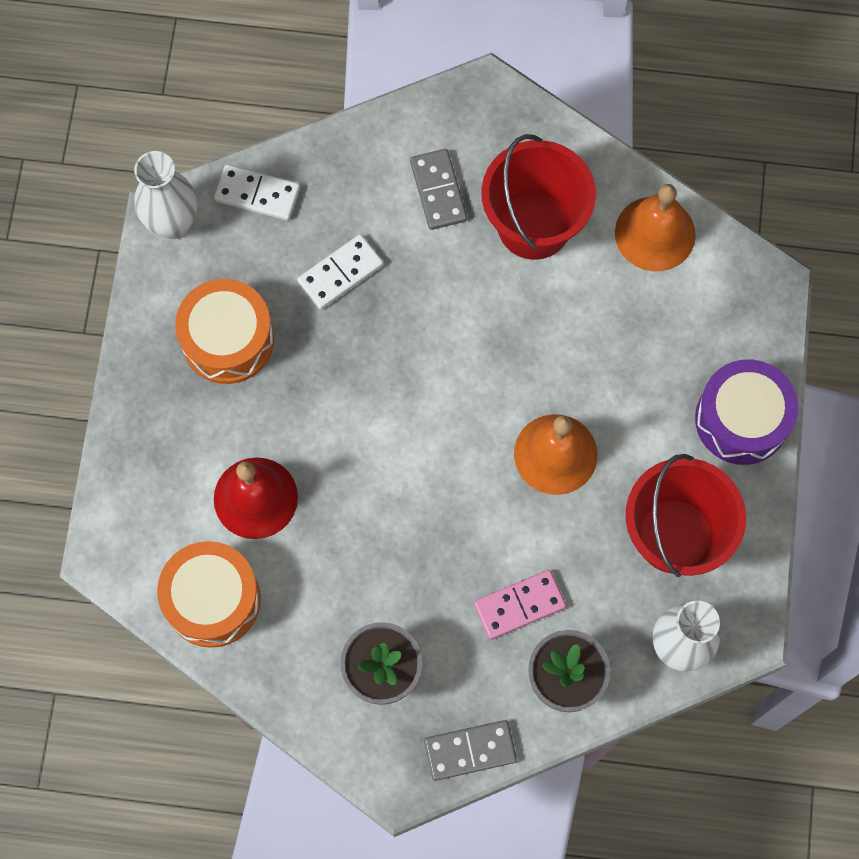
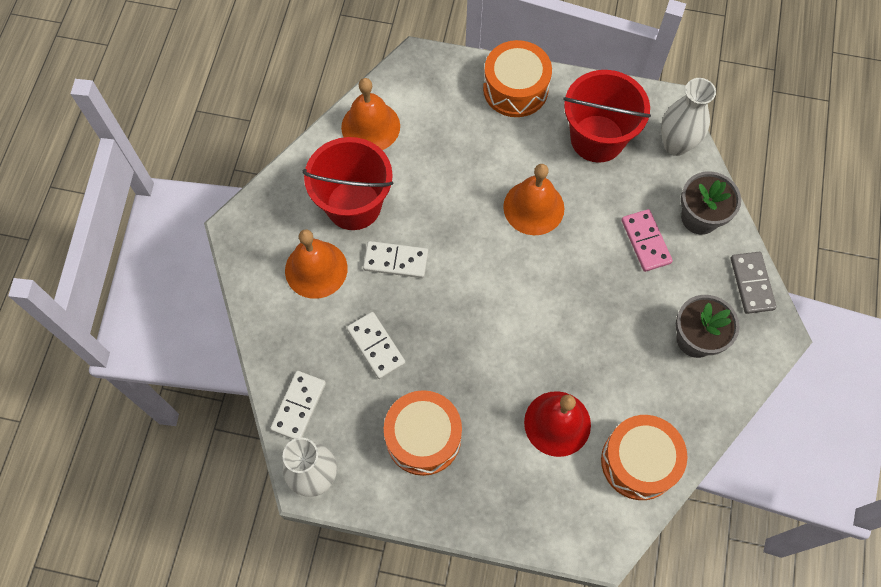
camera: 85 degrees left, 5 degrees down
grey domino [410,149,467,230] -> orange bell [285,229,348,299]
purple drum [695,359,798,465] -> orange drum [483,40,552,117]
none -> white domino [363,241,428,278]

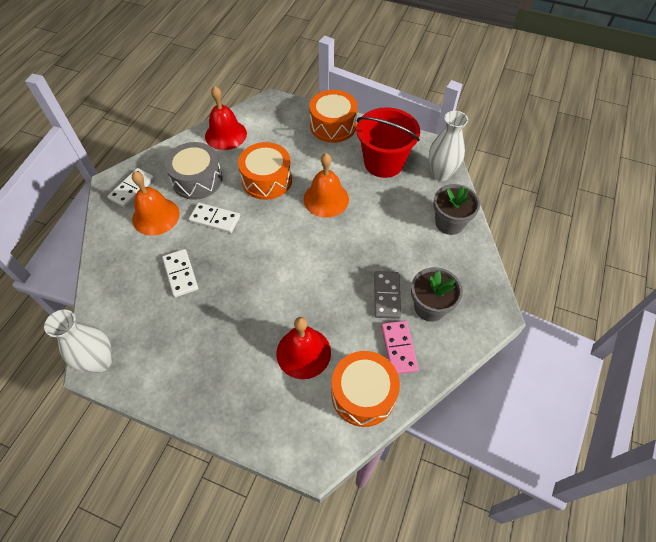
camera: 10 degrees right, 10 degrees down
white domino [270,371,326,439] -> white domino moved to [107,168,154,208]
red bucket [302,137,394,230] -> grey drum [165,142,223,200]
orange bell [341,78,400,150] -> red bell [205,86,247,150]
orange drum [384,390,462,476] -> orange drum moved to [238,142,292,200]
pink domino [622,209,673,272] -> pink domino moved to [381,320,419,374]
grey domino [731,252,777,314] -> grey domino moved to [374,271,401,319]

